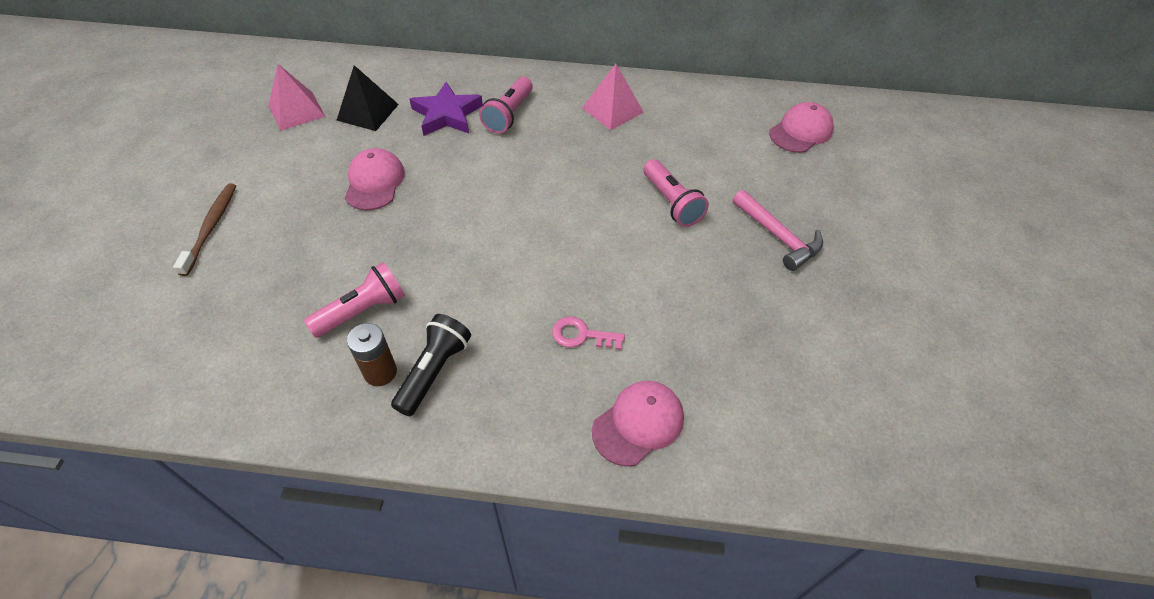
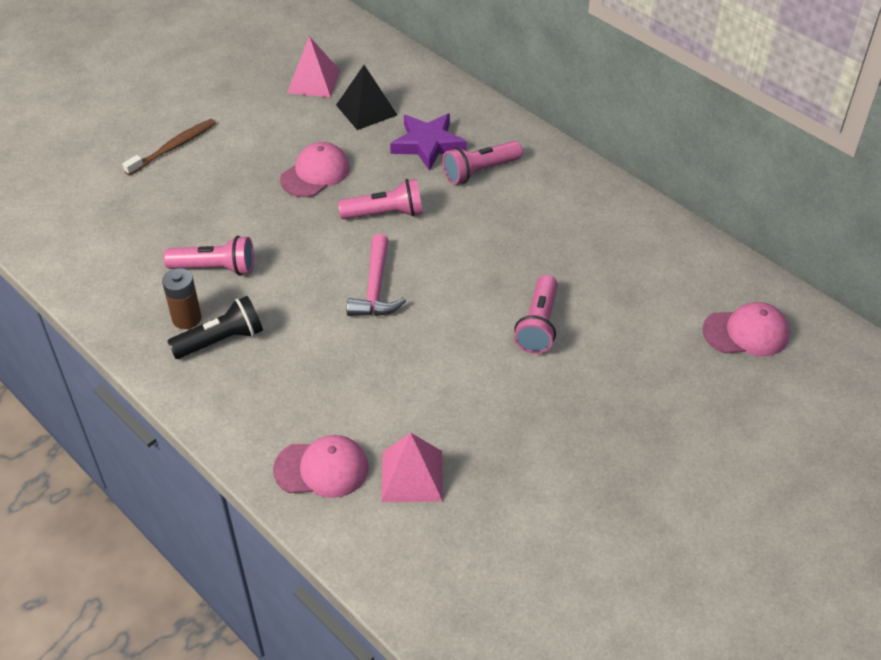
camera: 40 degrees right, 5 degrees down
pink key [552,316,625,350] -> none
pink pyramid [582,64,644,130] -> pink pyramid moved to [381,433,443,502]
pink hammer [733,190,823,271] -> pink hammer moved to [347,234,406,316]
none -> pink flashlight [338,179,423,219]

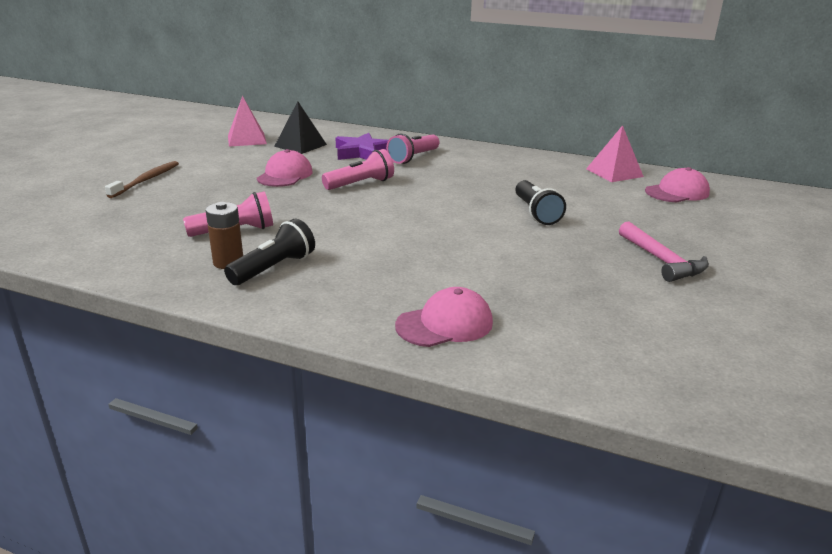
camera: 25 degrees left, 20 degrees down
pink hammer [347,234,406,316] -> pink hammer moved to [619,221,709,282]
pink pyramid [381,433,443,502] -> pink pyramid moved to [586,125,644,182]
pink flashlight [514,275,558,354] -> black flashlight [515,180,566,225]

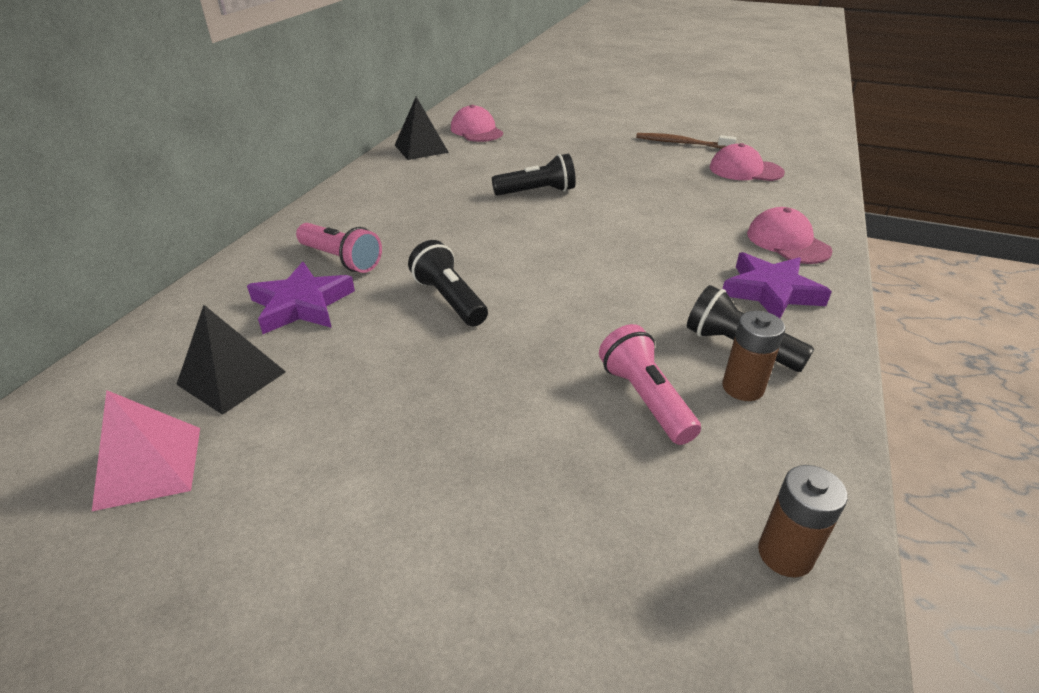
camera: 90 degrees left, 10 degrees up
brown toothbrush [105,161,179,198] -> brown toothbrush moved to [636,133,737,149]
pink cap [257,149,313,187] -> pink cap moved to [709,143,785,181]
pink flashlight [322,149,394,190] -> black flashlight [408,240,488,326]
pink pyramid [586,125,644,182] -> black pyramid [395,97,449,160]
pink hammer [619,221,709,282] -> none
none -> purple star [723,252,832,318]
none -> brown battery [758,465,848,577]

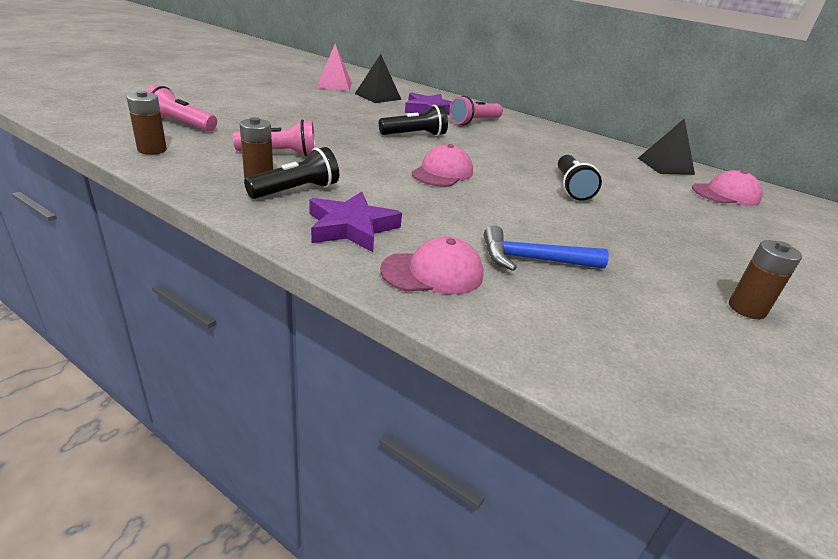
camera: 100 degrees right, 5 degrees down
brown toothbrush [636,133,737,149] -> brown battery [729,240,802,319]
pink cap [709,143,785,181] -> pink cap moved to [412,144,473,187]
none -> pink flashlight [146,85,217,131]
none -> blue hammer [484,225,609,271]

